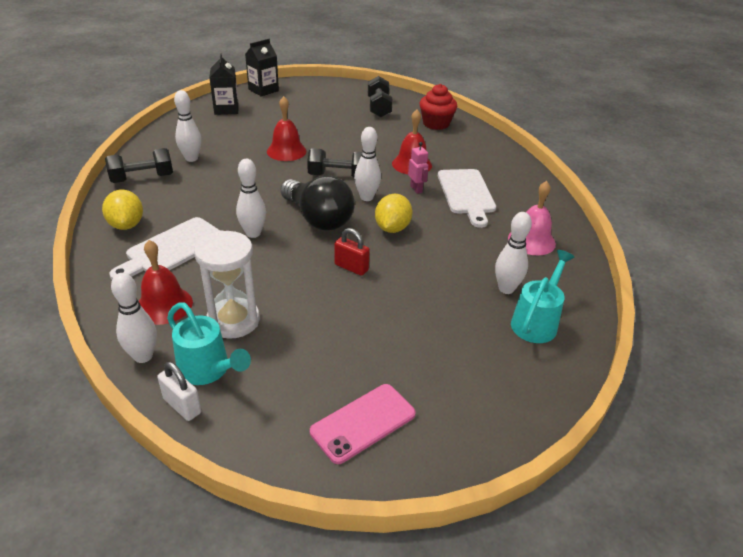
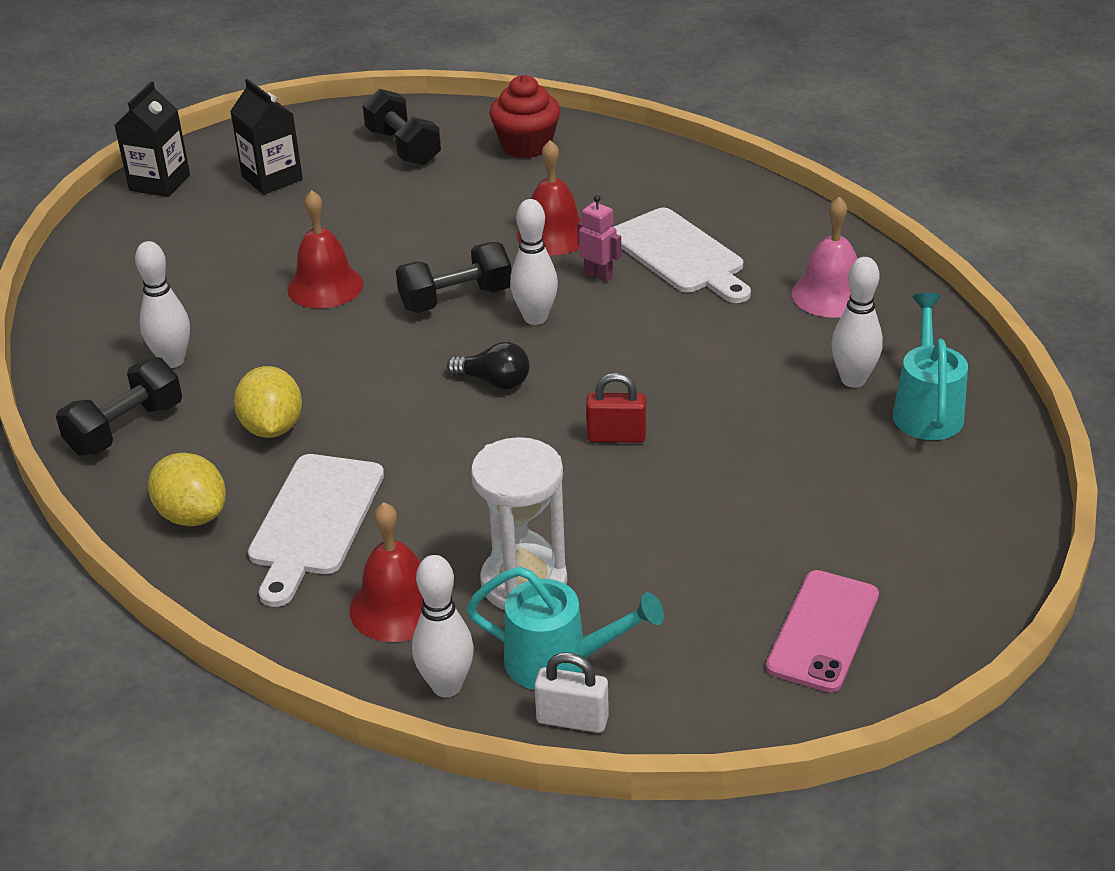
camera: 25 degrees left, 0 degrees up
black carton [209,54,239,115] -> black carton moved to [230,79,303,195]
white bowling pin [236,159,266,238] -> none
black light bulb [280,176,355,231] -> black light bulb [447,342,530,390], size x0.51
yellow lemon [375,194,413,233] -> yellow lemon moved to [234,366,302,438]

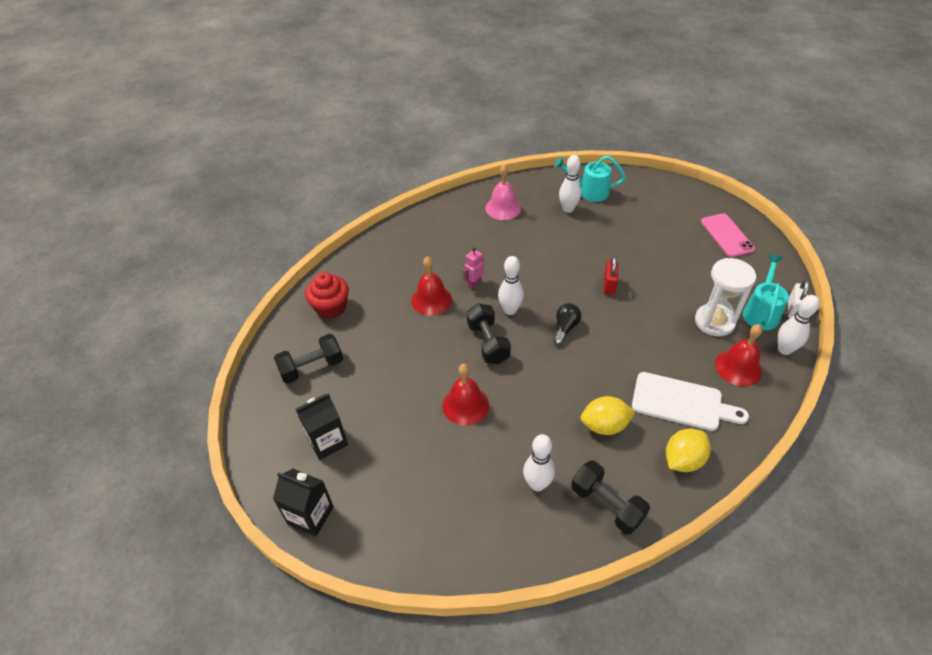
camera: 85 degrees left, 10 degrees up
white cutting board [614,208,751,303] -> none
pink phone [766,570,879,692] -> pink phone turned 45 degrees clockwise [701,213,755,257]

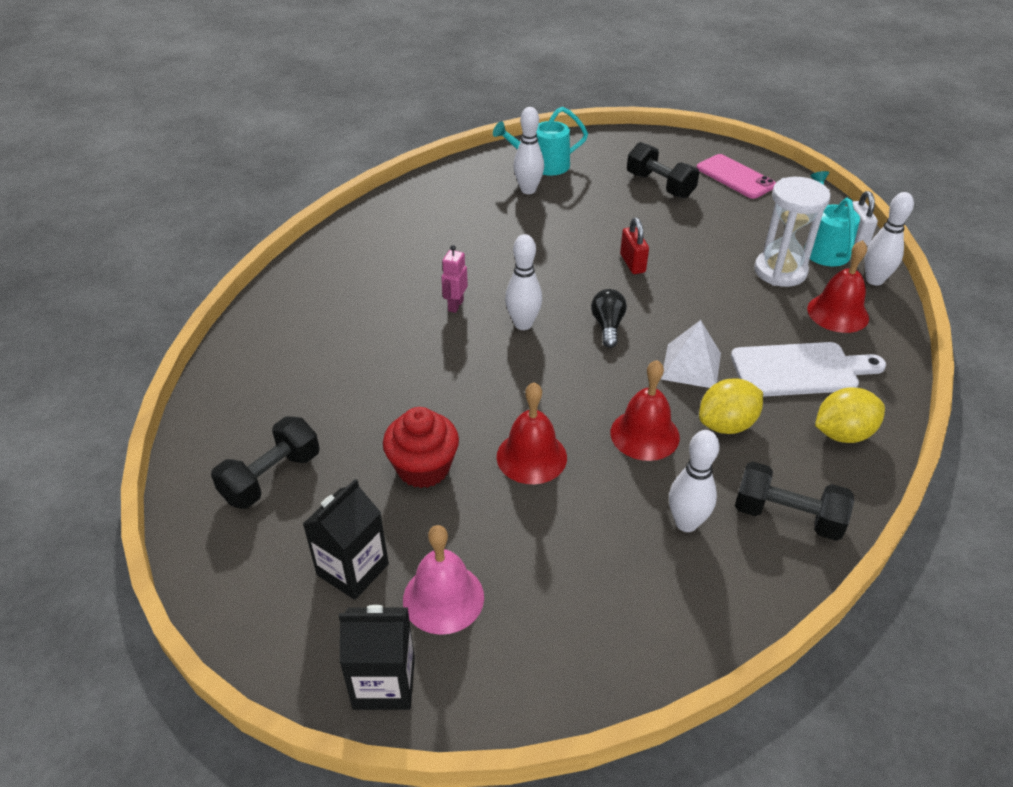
camera: 25 degrees left, 5 degrees down
red cupcake [305,272,349,319] -> red cupcake moved to [383,407,459,488]
red bell [411,256,452,315] -> red bell moved to [610,360,680,461]
black dumbbell [467,303,511,364] -> black dumbbell moved to [627,142,699,199]
pink bell [485,164,521,220] -> pink bell moved to [403,525,484,635]
yellow lemon [666,429,711,472] -> yellow lemon turned 45 degrees clockwise [815,388,885,443]
none -> white pyramid [661,320,721,388]

